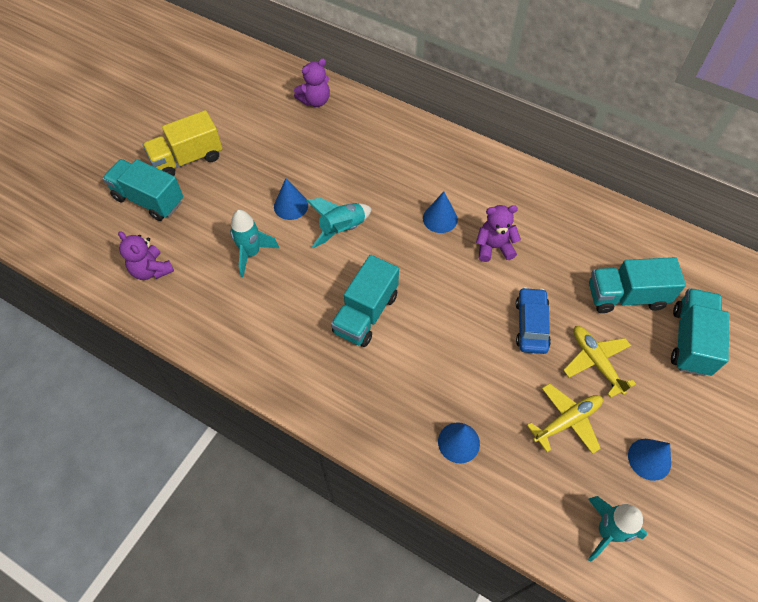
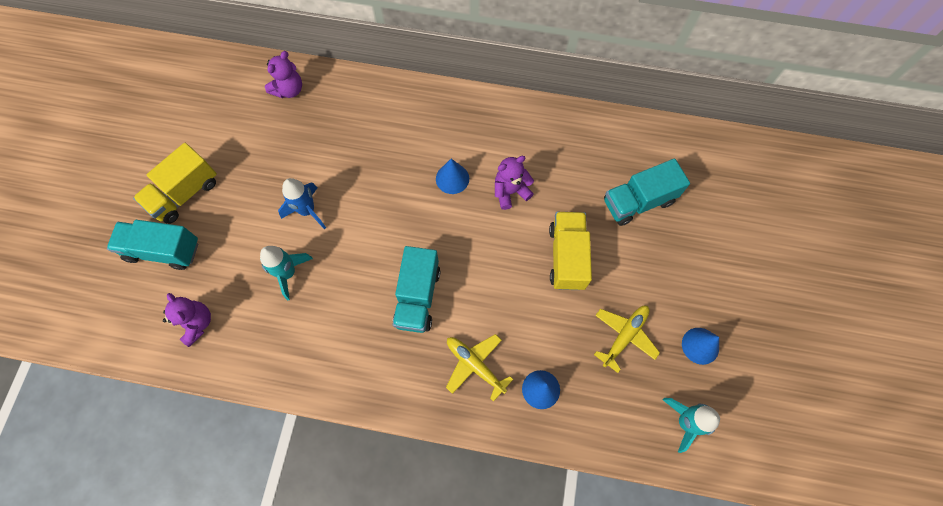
camera: 20 degrees left, 10 degrees up
purple teddy bear [118,231,174,280] -> purple teddy bear turned 150 degrees counterclockwise [163,293,211,347]
blue cone [274,178,308,220] -> blue rocket [278,178,326,229]
turquoise rocket [306,198,372,248] -> none
blue car [516,287,551,354] -> yellow truck [549,212,592,290]
yellow plane [563,326,636,398] -> yellow plane moved to [446,334,513,402]
turquoise truck [671,288,729,376] -> none

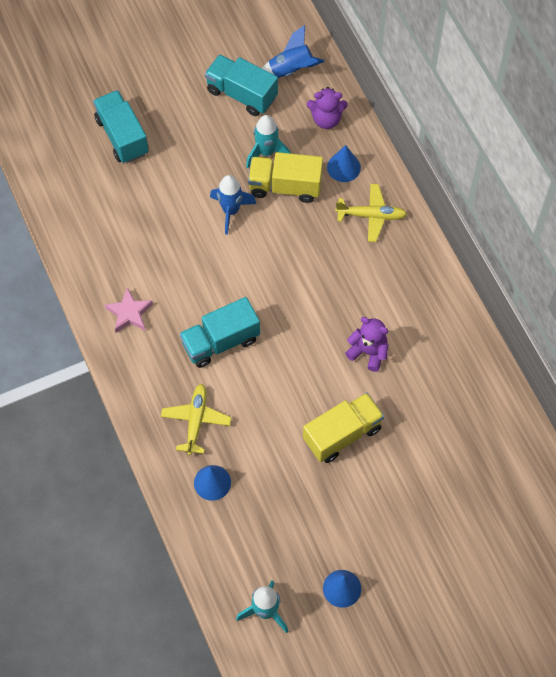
camera: 55 degrees right, 5 degrees down
yellow truck [133,143,217,224] -> yellow truck moved to [248,152,323,203]
purple teddy bear [163,293,211,347] -> none
turquoise rocket [260,246,313,300] -> turquoise rocket moved to [246,115,291,168]
blue cone [436,159,469,194] -> blue cone moved to [327,145,361,182]
yellow plane [594,306,660,373] -> yellow plane moved to [335,184,407,242]
turquoise truck [604,159,690,226] -> turquoise truck moved to [205,54,278,116]
none -> pink star [105,287,153,333]
none -> blue rocket [262,25,325,78]

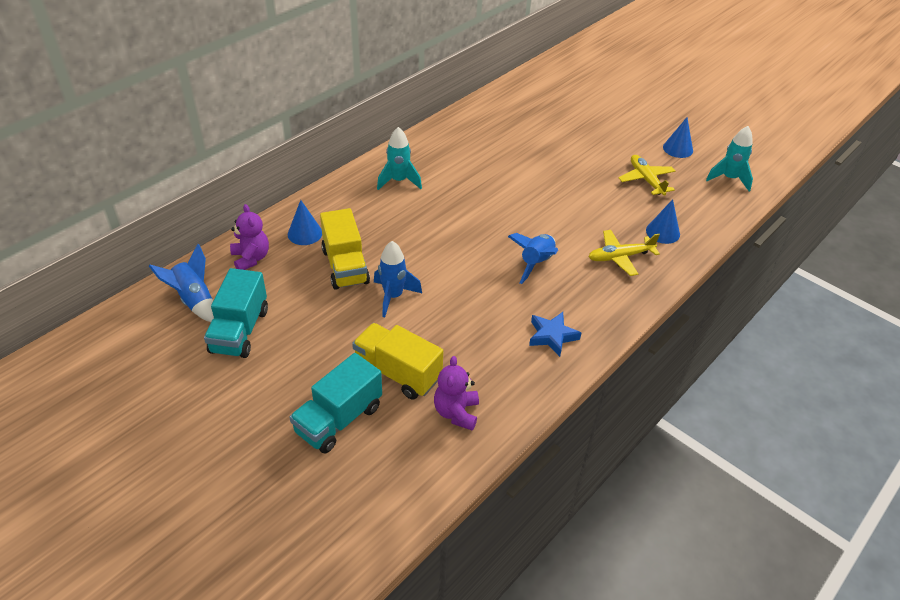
camera: 115 degrees left, 20 degrees down
pink star [105,287,153,333] -> blue star [529,312,581,357]
turquoise truck [179,297,260,368] -> blue rocket [508,233,558,284]
turquoise rocket [246,115,291,168] -> turquoise rocket moved to [377,127,422,190]
yellow truck [303,393,384,463] -> yellow truck moved to [352,323,443,400]
yellow plane [335,184,407,242] -> yellow plane moved to [618,155,675,196]
purple teddy bear [345,317,388,372] -> purple teddy bear moved to [434,356,479,430]

